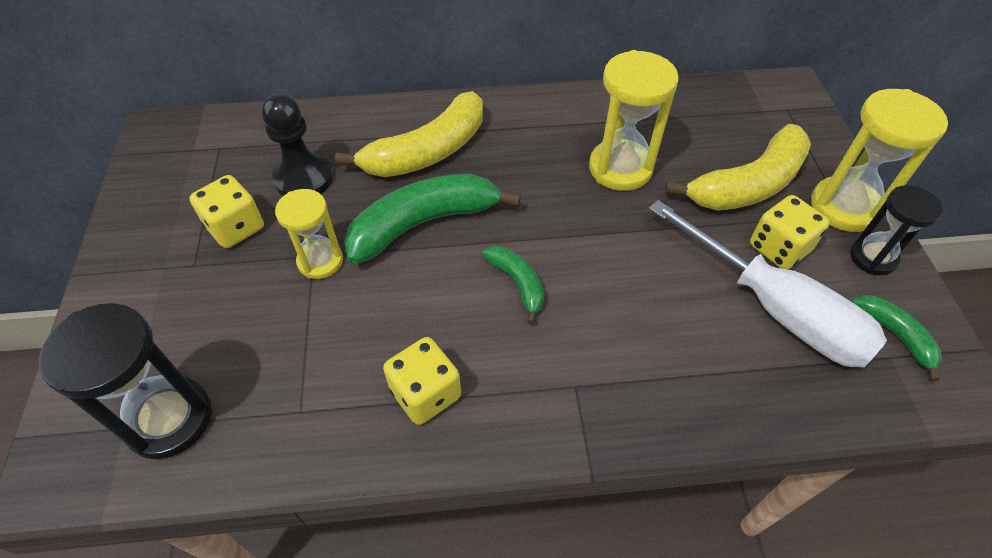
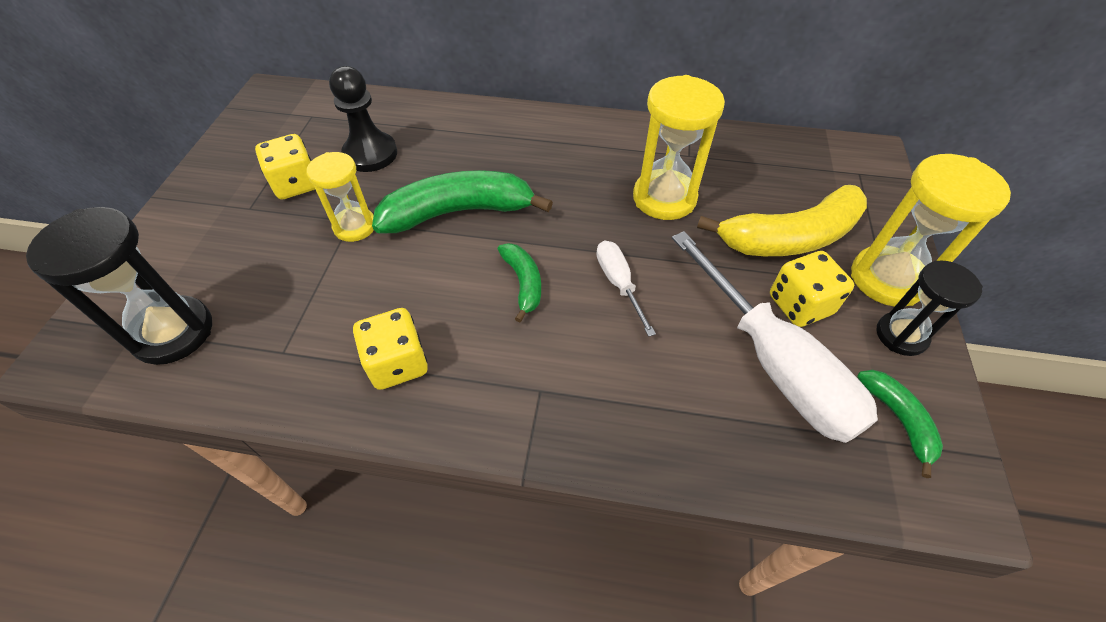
camera: 15 degrees right, 0 degrees up
yellow banana [335,91,483,177] -> none
none -> white screwdriver [596,241,656,337]

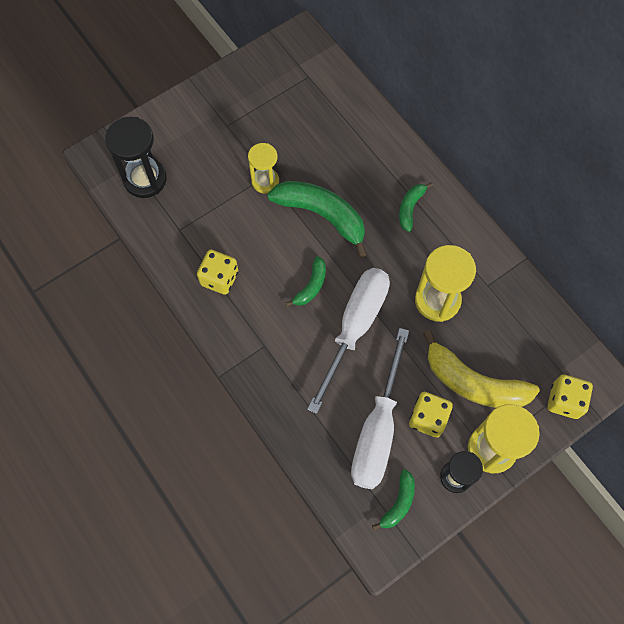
camera: 45 degrees right, 15 degrees up
yellow dice [255,134,315,199] -> yellow dice moved to [548,375,593,419]
black pawn [329,66,397,172] -> none
white screwdriver [596,241,656,337] -> white screwdriver [307,268,390,414], size x2.08
none -> green banana [399,182,433,232]

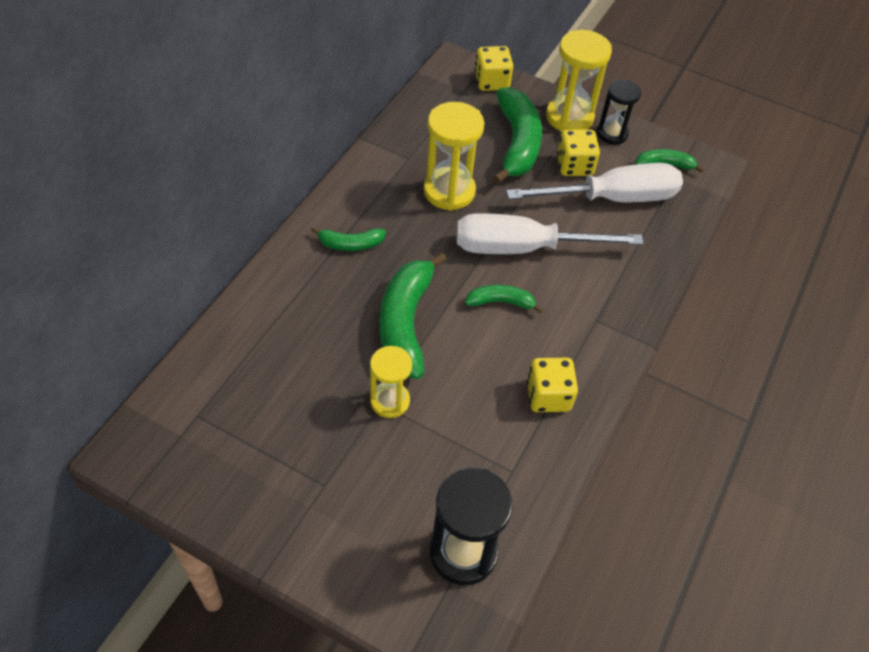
camera: 120 degrees left, 15 degrees down
yellow banana [423,330,540,408] -> green banana [493,87,542,184]

